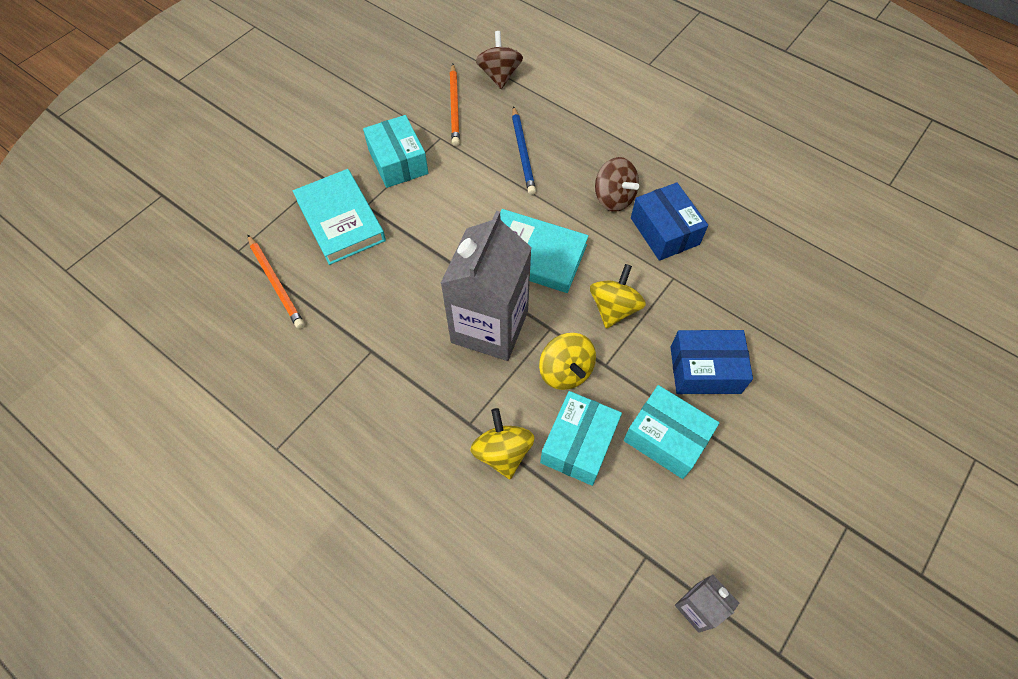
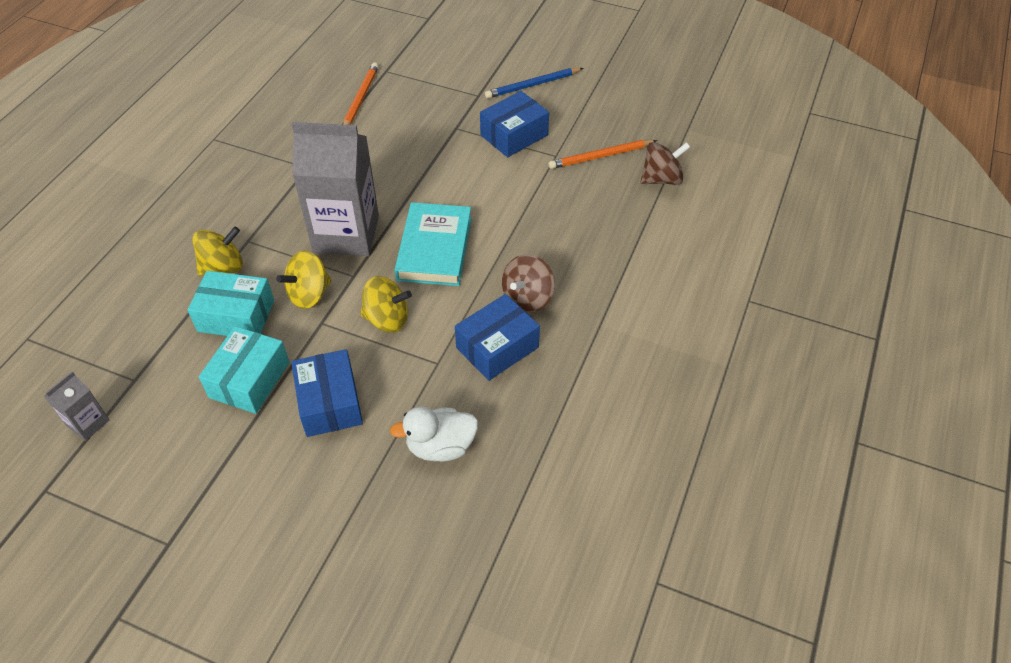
camera: 75 degrees right, 10 degrees down
orange pencil [247,234,305,329] -> orange pencil turned 150 degrees clockwise [343,63,379,125]
turquoise book [293,169,386,265] -> none
turquoise box [363,115,428,188] -> blue box [480,91,549,157]
blue pencil [512,106,536,195] -> blue pencil moved to [485,68,583,99]
none -> white duck [390,406,478,461]

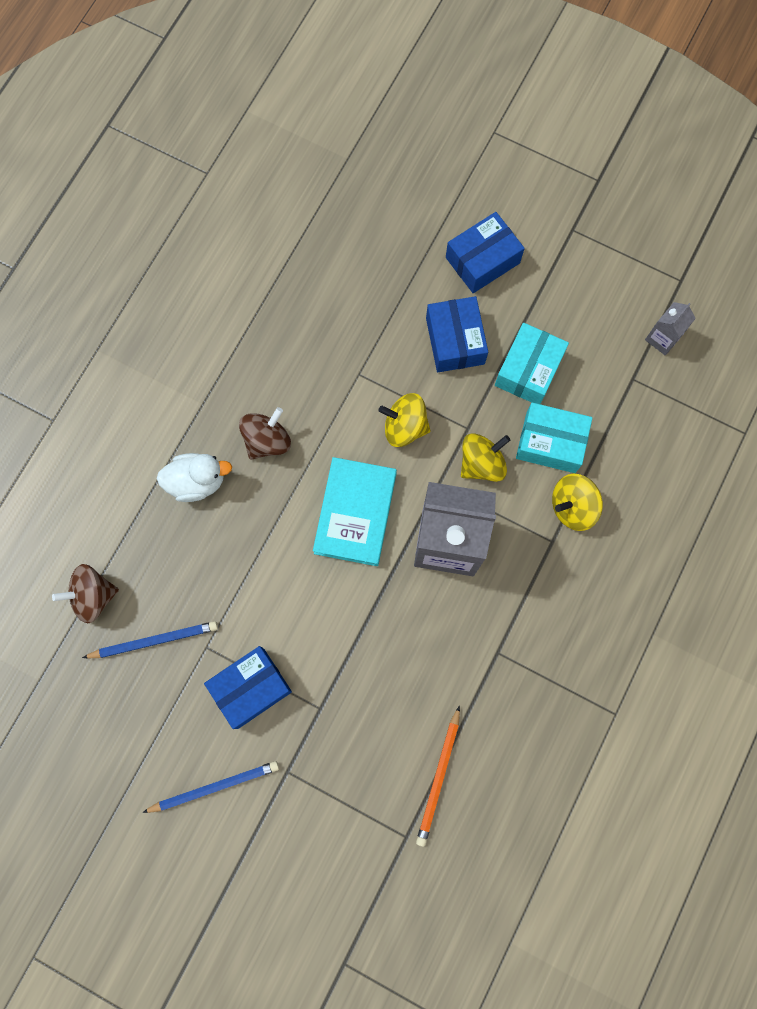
camera: 175 degrees left, 25 degrees up
white duck [390,406,478,461] -> white duck moved to [157,453,232,502]
blue box [455,294,540,381] -> blue box moved to [446,212,525,293]
orange pencil [548,140,657,169] -> blue pencil [82,621,218,658]

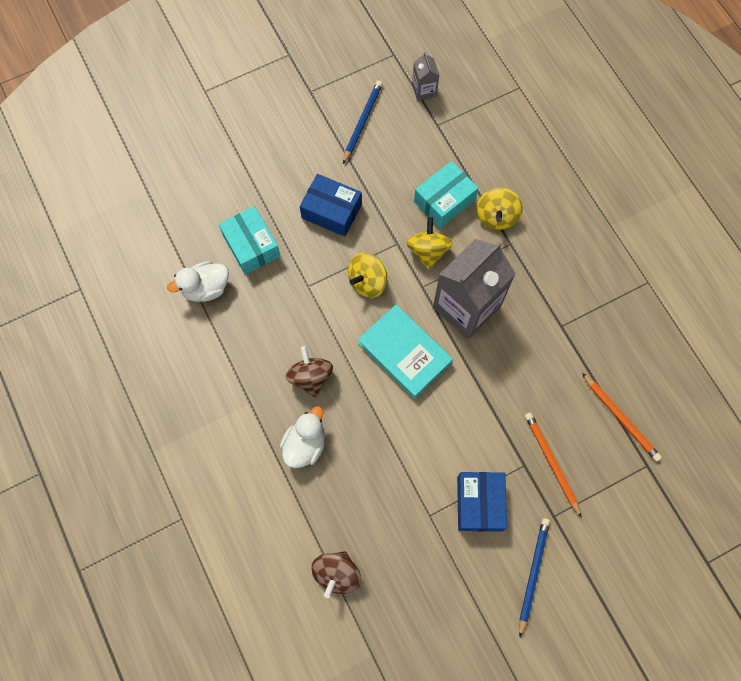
camera: 55 degrees left, 5 degrees down
blue pencil [82,621,218,658] -> blue pencil moved to [343,80,383,164]
blue box [446,212,525,293] -> none
turquoise box [495,323,569,404] -> turquoise box moved to [219,206,280,275]
none -> white duck [167,261,229,302]
none -> orange pencil [525,412,582,518]

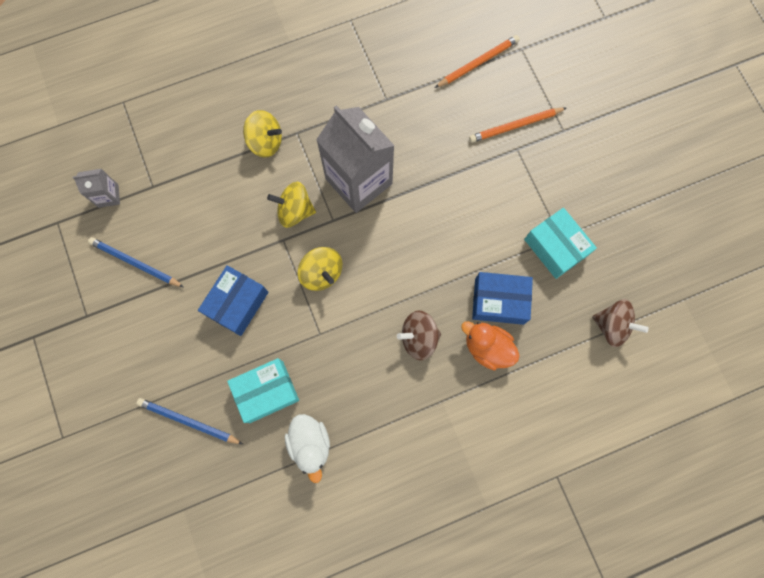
camera: 85 degrees left, 5 degrees up
white duck [280,406,325,468] -> orange duck [461,321,520,370]
turquoise book [358,305,453,399] -> none
turquoise box [414,161,479,228] -> turquoise box moved to [524,208,597,279]
blue box [457,472,507,532] -> blue box moved to [472,272,533,325]
blue pencil [519,518,550,637] -> blue pencil moved to [136,398,243,444]

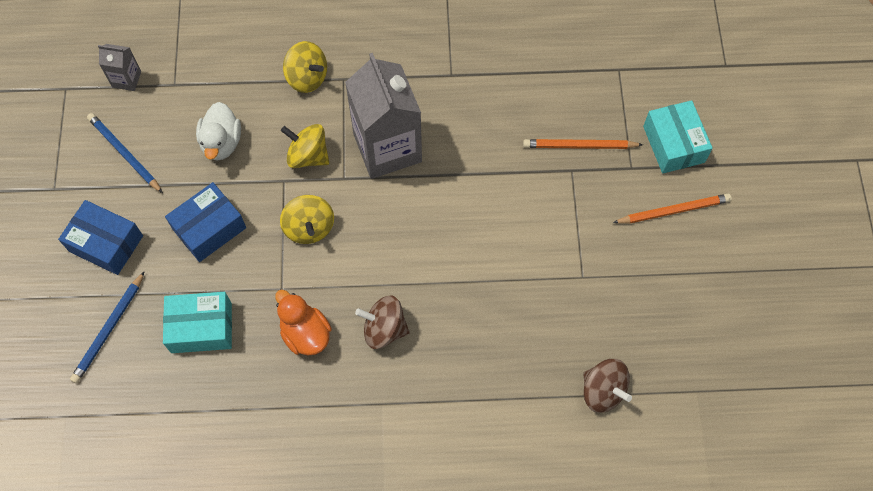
camera: 20 degrees right, 10 degrees down
blue pencil [136,398,243,444] -> blue pencil turned 105 degrees counterclockwise [70,271,145,383]
white duck [285,414,330,483] -> white duck moved to [196,102,241,161]
orange pencil [435,35,520,88] -> orange pencil moved to [613,194,732,223]
orange duck [461,321,520,370] -> orange duck moved to [275,290,332,355]
blue box [472,272,533,325] -> blue box moved to [58,200,143,275]
turquoise box [524,208,597,279] -> turquoise box moved to [643,100,713,173]

